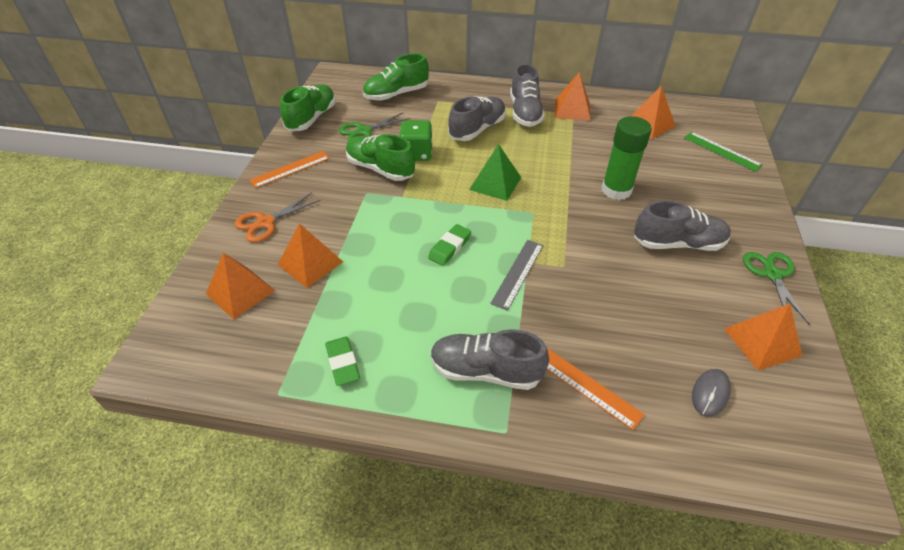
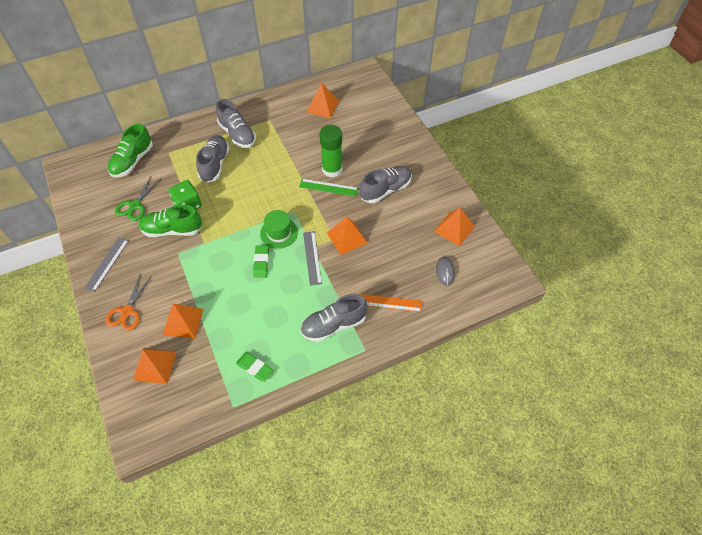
camera: 35 degrees left, 10 degrees up
orange ruler [249,151,330,188] -> grey ruler [85,237,129,292]
green shoe [280,84,336,131] -> none
green pyramid [469,144,521,201] -> none
orange pyramid [555,72,591,121] -> orange pyramid moved to [327,217,367,255]
green ruler [684,132,762,172] -> green ruler moved to [299,179,358,196]
green scissors [743,252,810,325] -> none
none -> green hat [260,210,298,249]

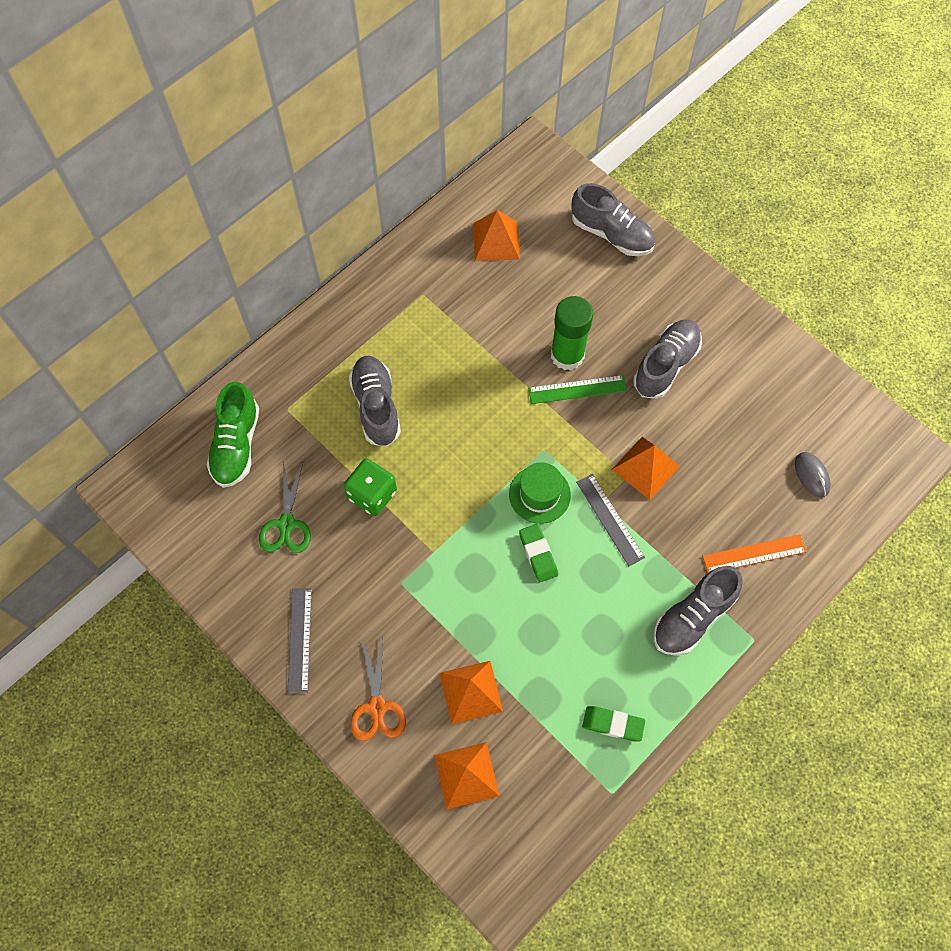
camera: 20 degrees left, 10 degrees up
green shoe [139,204,202,237] -> none
grey shoe [216,99,256,148] -> grey shoe moved to [572,183,655,256]
orange pyramid [434,208,475,246] -> none

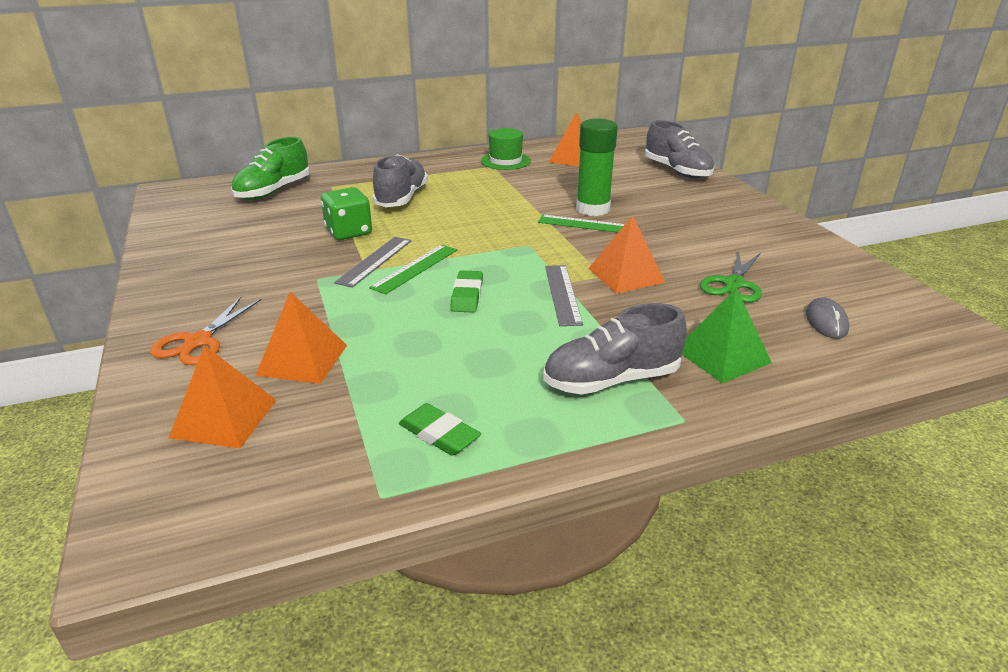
camera: 25 degrees right, 35 degrees down
green scissors [259,462,311,553] -> green scissors moved to [700,250,762,303]
grey ruler [288,588,312,693] -> grey ruler moved to [334,237,411,288]
green hat [509,462,571,524] -> green hat moved to [481,128,531,170]
grey shoe [633,319,702,399] -> none
orange ruler [702,534,807,573] -> green pyramid [682,288,772,383]
none -> green ruler [369,245,457,294]

